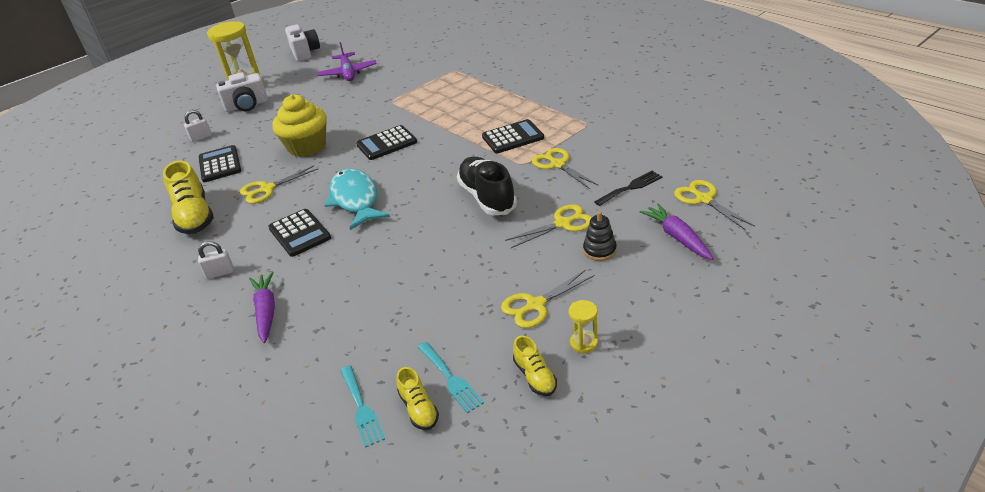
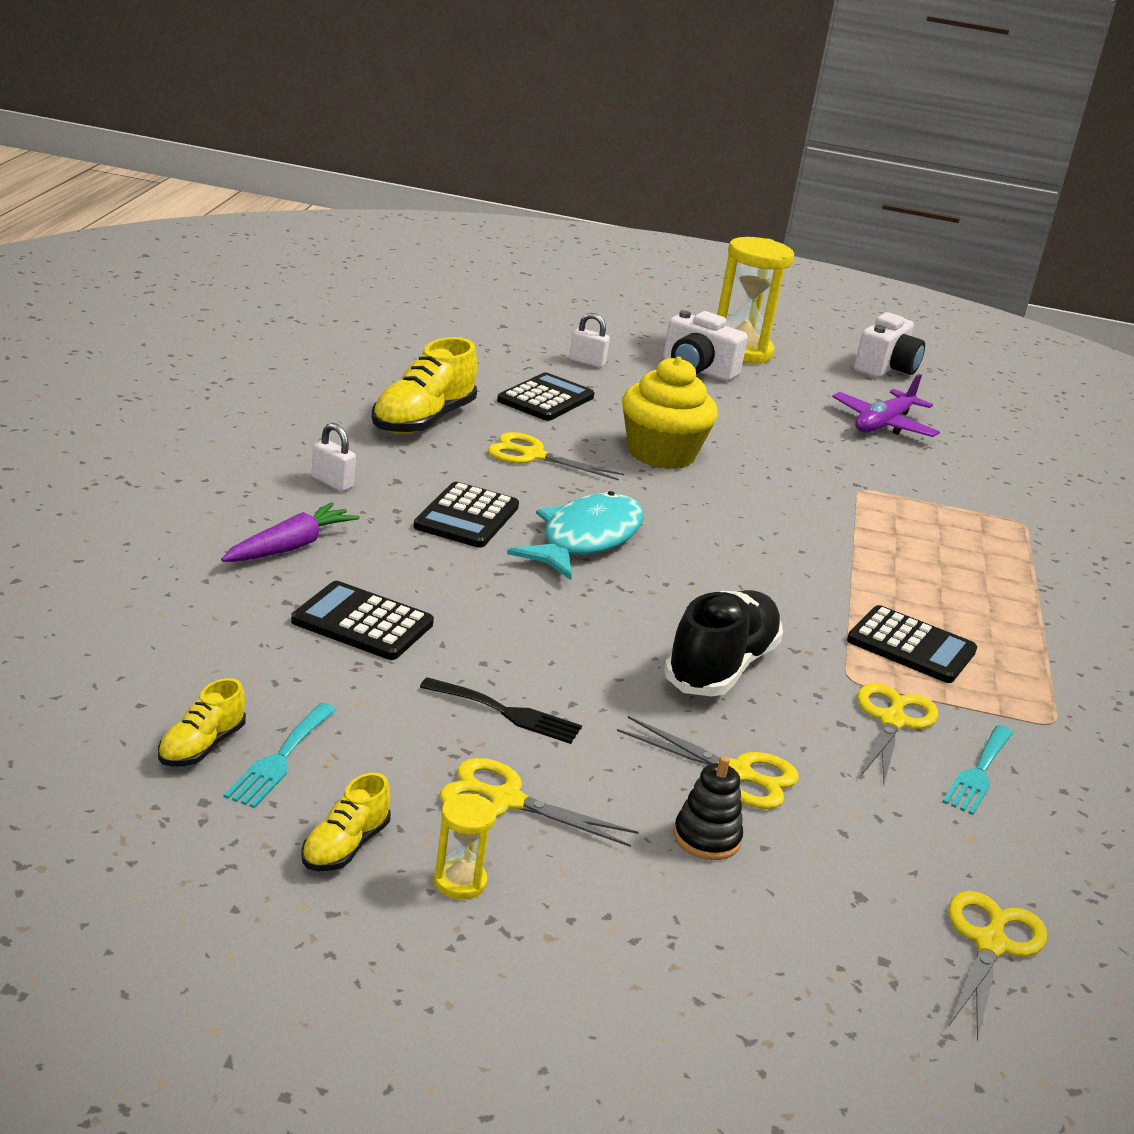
camera: 45 degrees right, 10 degrees down
turquoise fork [340,365,385,448] -> turquoise fork moved to [942,725,1013,815]
black calculator [356,125,417,160] -> black calculator moved to [291,581,434,660]
black fork [594,171,662,206] -> black fork moved to [420,677,582,744]
purple carrot [640,203,714,260] -> none

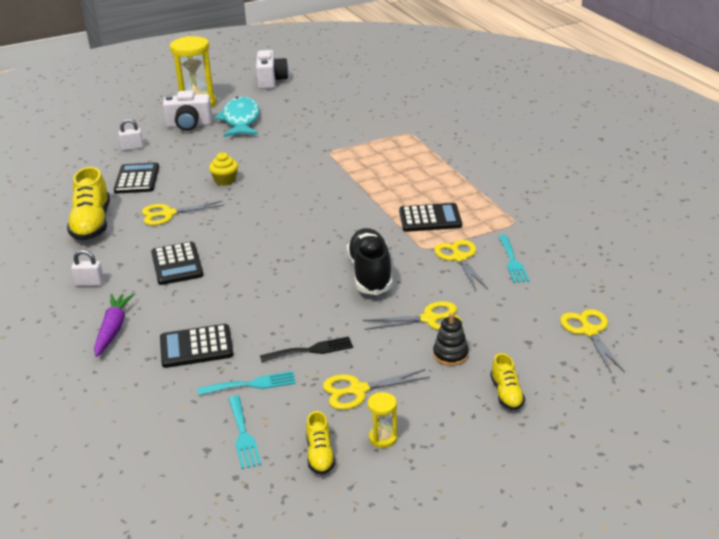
camera: 30 degrees left, 5 degrees up
yellow shoe [158,678,246,767] -> yellow shoe moved to [490,353,525,410]
turquoise fish [507,491,644,580] -> turquoise fish moved to [214,97,260,137]
yellow cupcake [622,357,718,469] -> yellow cupcake [209,152,238,186], size x0.52
purple plane [832,374,940,437] -> none
none -> turquoise fork [198,371,296,395]

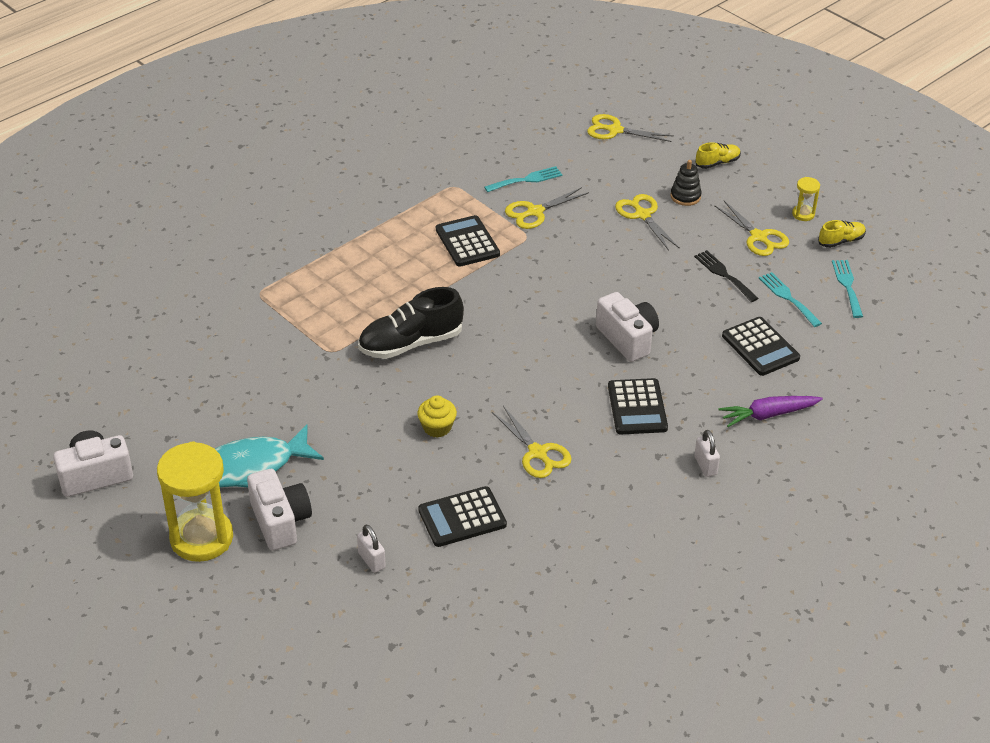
camera: 110 degrees left, 10 degrees up
yellow shoe [67,167,110,241] -> none
black calculator [151,242,204,285] -> black calculator turned 120 degrees clockwise [608,378,668,434]
turquoise fork [228,396,261,469] -> turquoise fork turned 60 degrees counterclockwise [832,260,863,318]
black shoe [347,228,393,295] -> black shoe moved to [358,287,464,359]
yellow scissors [560,309,625,374] -> yellow scissors turned 45 degrees clockwise [587,114,673,142]
none -> white camera [596,292,659,362]

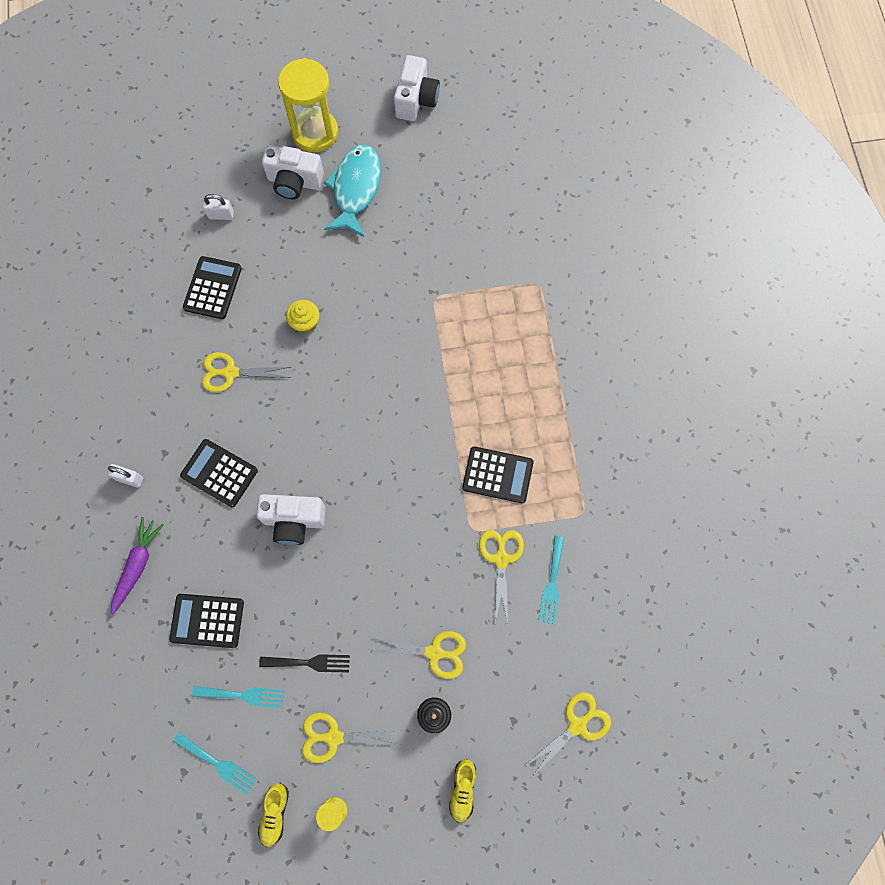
camera: 125 degrees right, 30 degrees up
black shoe [358,287,464,359] -> none

